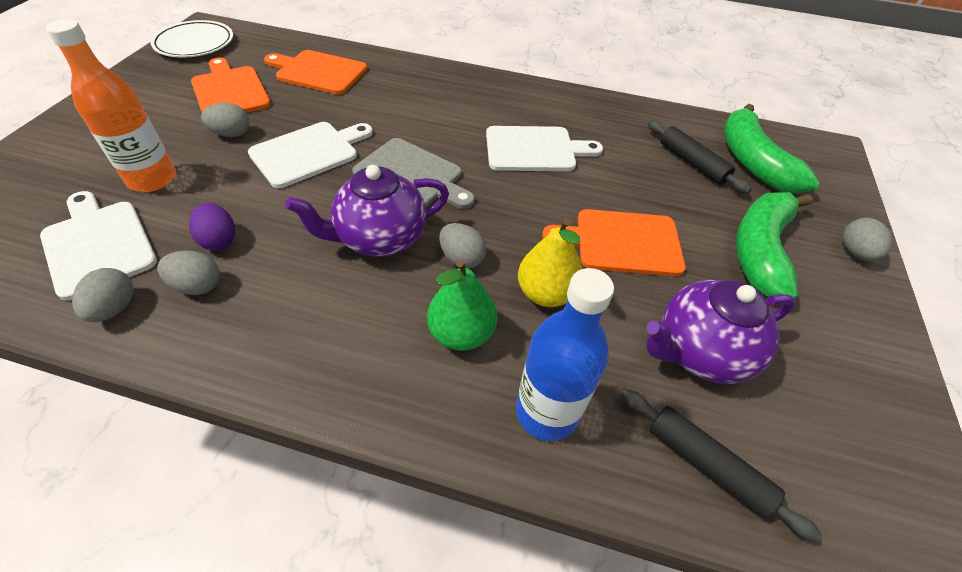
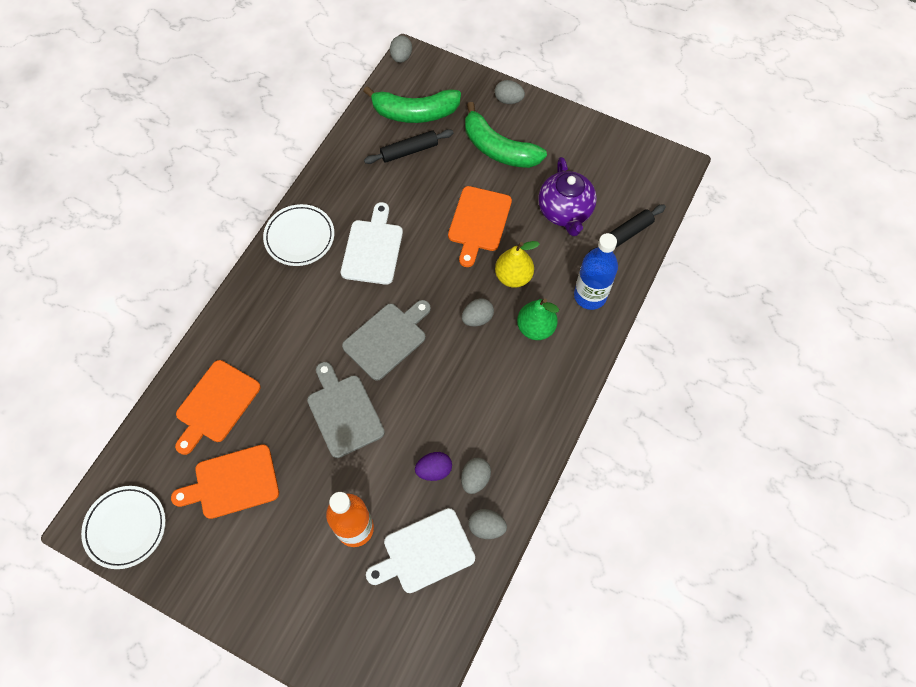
camera: 75 degrees left, 15 degrees up
grey egg [201,102,250,137] -> grey egg moved to [390,35,412,63]
white cutting board [248,122,373,188] -> grey cutting board [307,362,385,458]
purple teapot [285,165,449,257] -> none
none -> white plate [263,204,334,266]

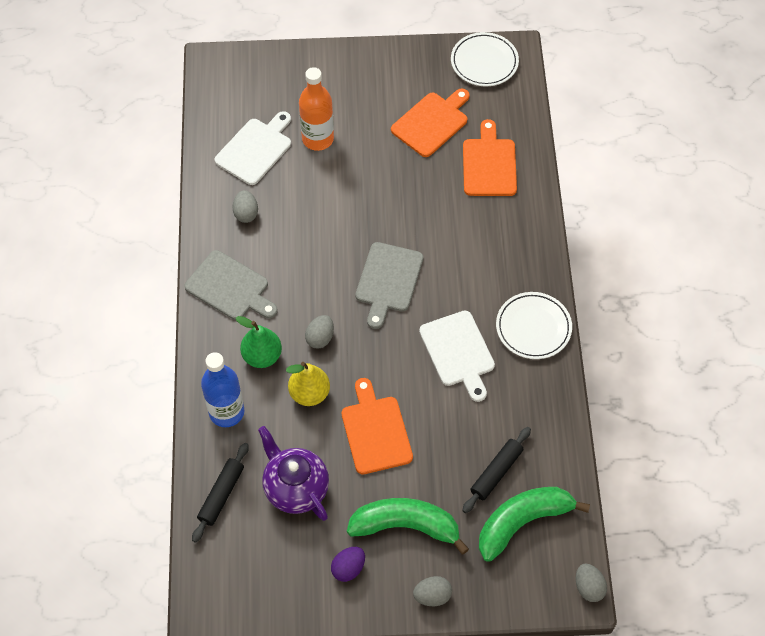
camera: 150 degrees right, 5 degrees down
grey cutting board [307,362,385,458] -> grey cutting board moved to [184,250,278,320]
purple egg [415,452,452,481] -> purple egg moved to [331,547,365,582]
grey egg [468,509,507,539] -> none

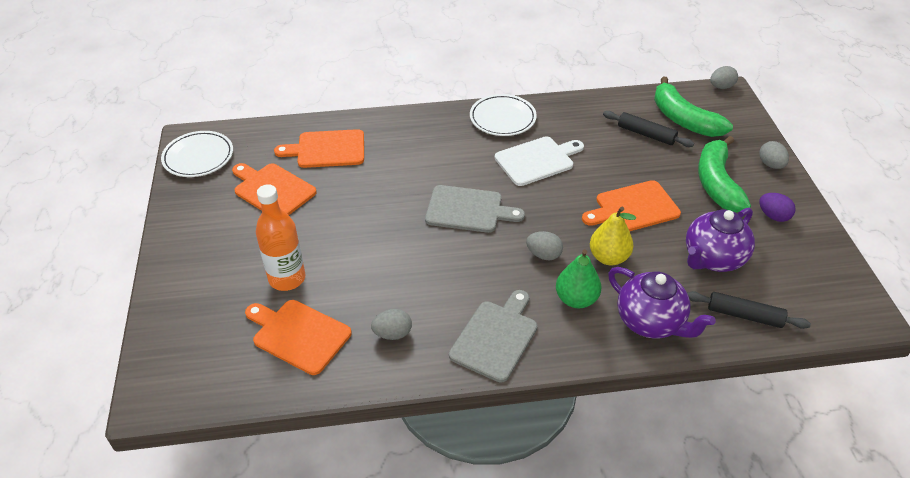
camera: 95 degrees left, 15 degrees down
blue bottle [201,352,244,427] -> purple teapot [608,267,716,338]
white cutting board [215,111,291,185] -> orange cutting board [245,300,352,375]

